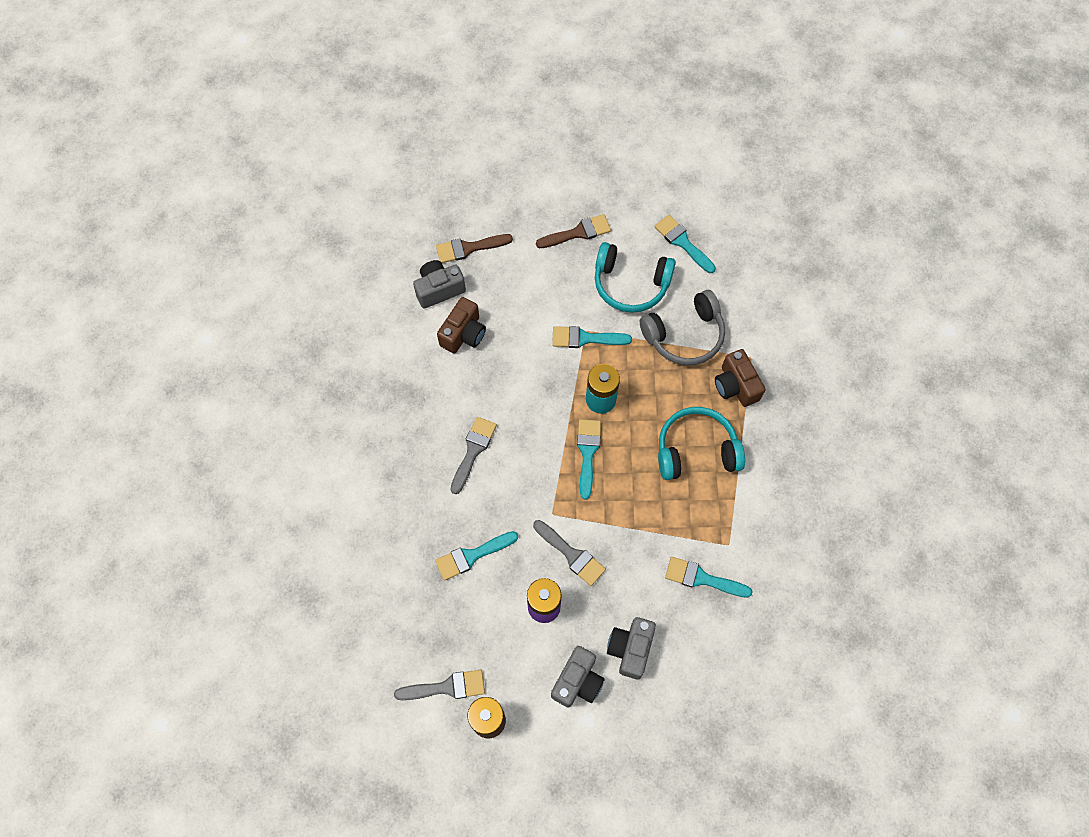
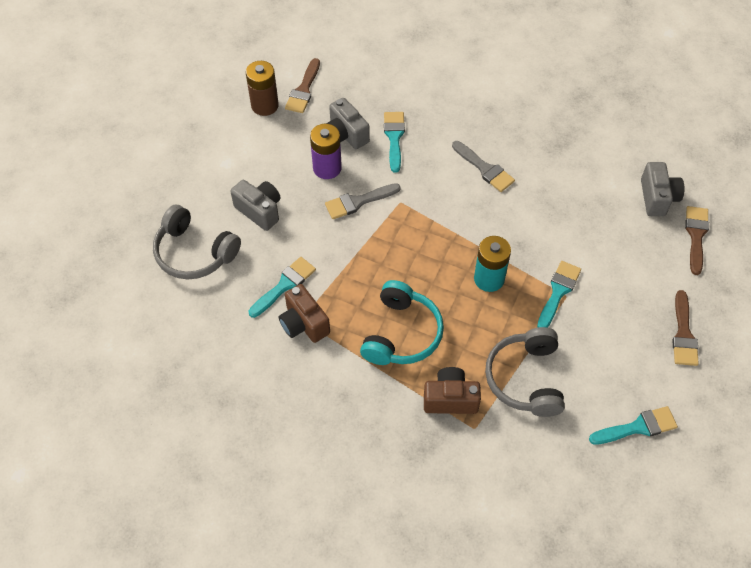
camera: 115 degrees right, 10 degrees down
grey brush [394,670,485,700] -> brown brush [285,58,320,113]
brown camera [437,297,486,353] -> brown camera moved to [279,284,330,343]
grey camera [551,646,605,708] -> grey camera moved to [326,98,370,149]
turquoise brush [577,419,601,500] -> none
turquoise headphones [595,242,676,313] -> none
none -> grey headphones [153,205,241,279]

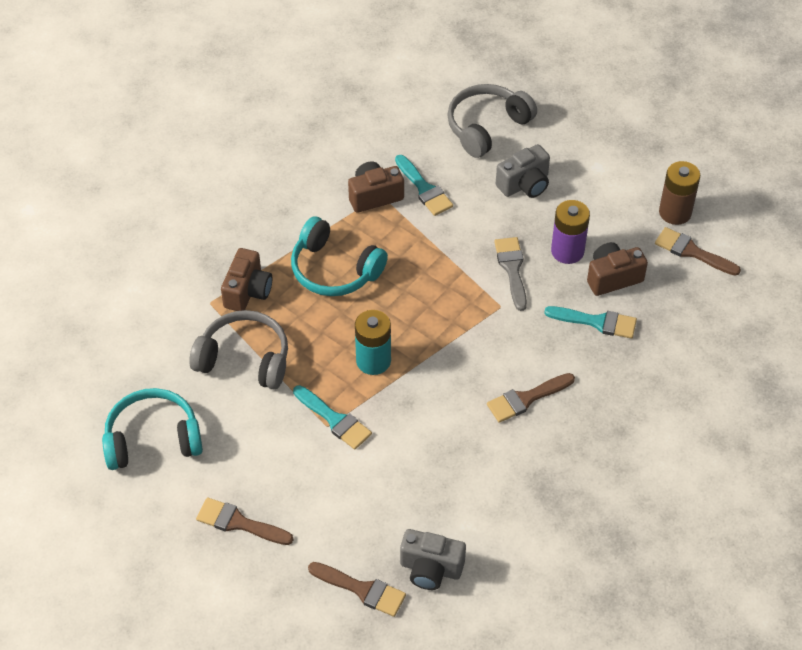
camera: 105 degrees right, 5 degrees down
grey camera [326,98,370,149] -> brown camera [587,242,648,296]
grey brush [452,141,515,192] -> brown brush [487,373,575,423]
turquoise brush [589,406,678,445] -> turquoise headphones [102,388,203,470]

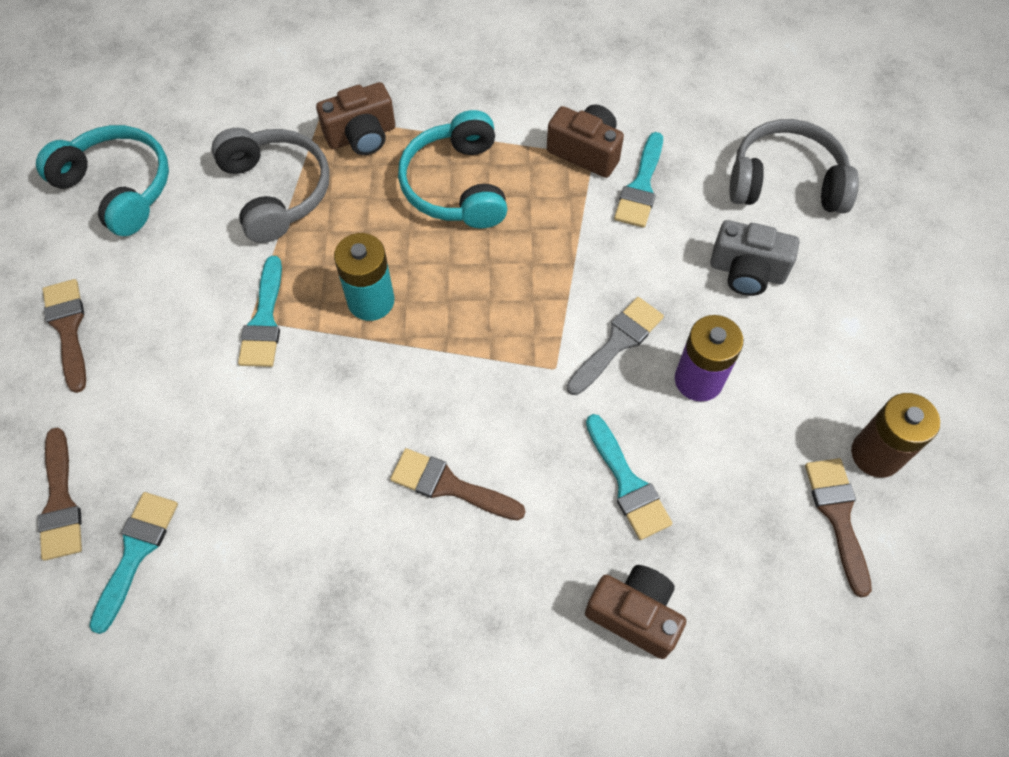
camera: 50 degrees right, 10 degrees up
grey camera [400,529,466,590] -> turquoise brush [89,492,178,634]
brown camera [587,242,648,296] -> brown camera moved to [585,565,686,659]

